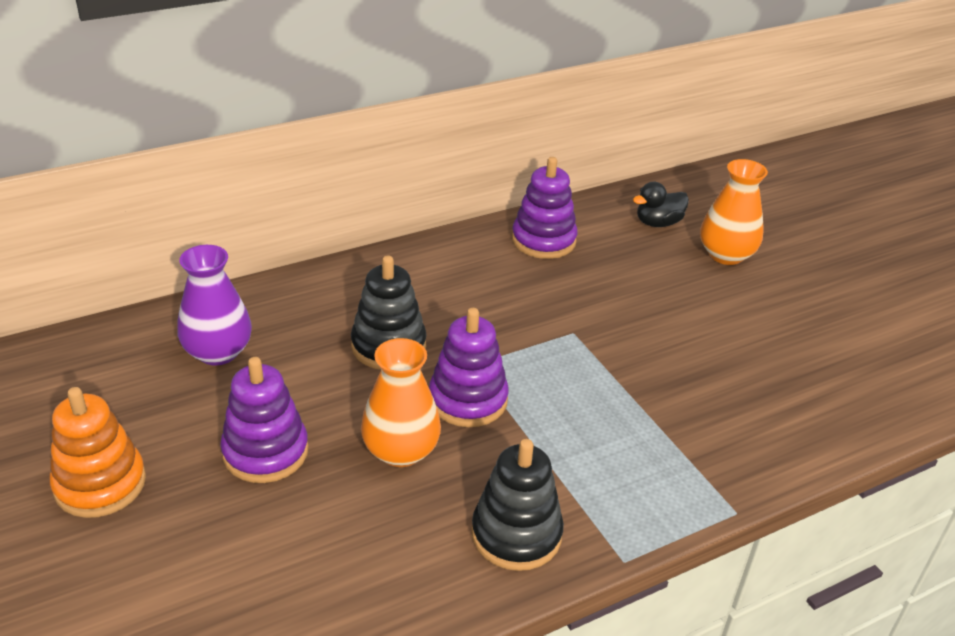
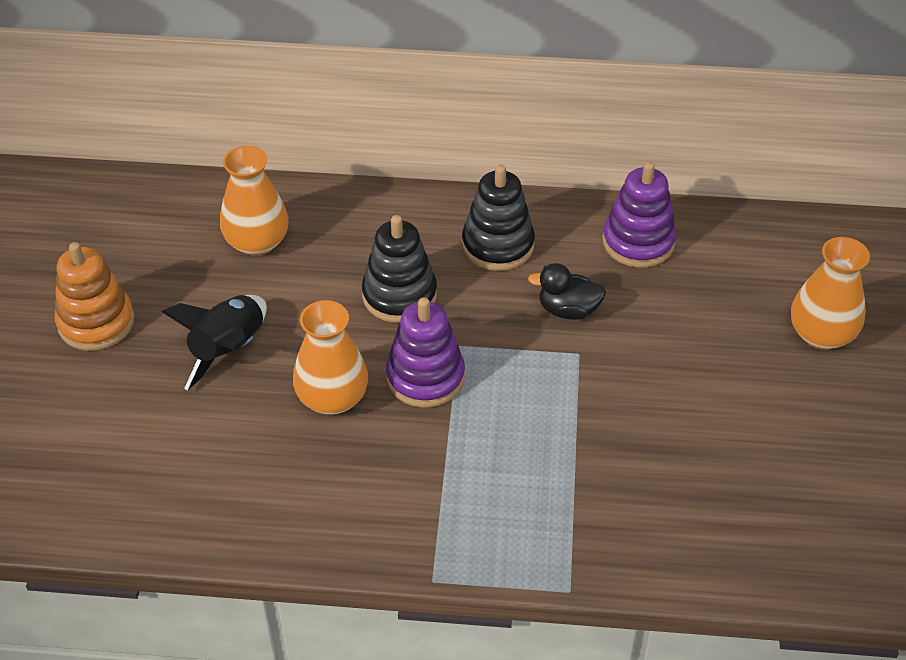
camera: 35 degrees right, 10 degrees up
purple vase [177,245,252,365] -> orange vase [220,146,289,256]
purple stacking toy [220,357,309,483] -> black rocket [162,295,267,390]
black stacking toy [471,439,564,571] -> black stacking toy moved to [462,165,535,271]
black duck [633,182,689,227] -> black duck moved to [528,263,606,320]

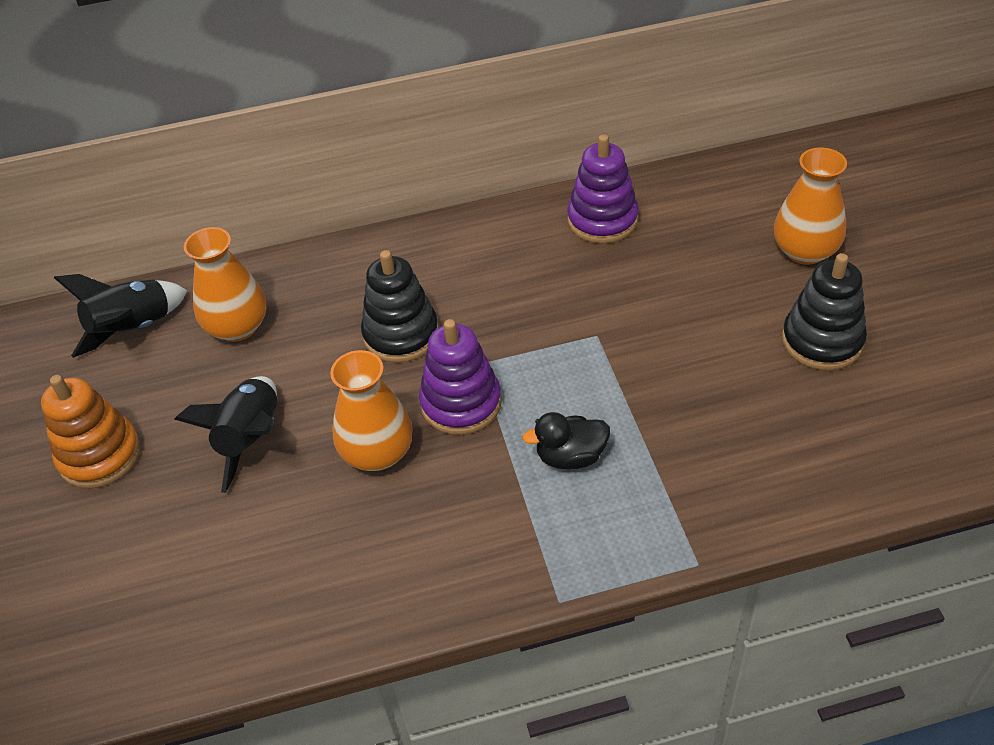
camera: 15 degrees left, 0 degrees up
black stacking toy [462,165,535,271] -> black stacking toy moved to [782,253,867,370]
black duck [528,263,606,320] -> black duck moved to [522,412,610,469]
none -> black rocket [54,274,187,358]

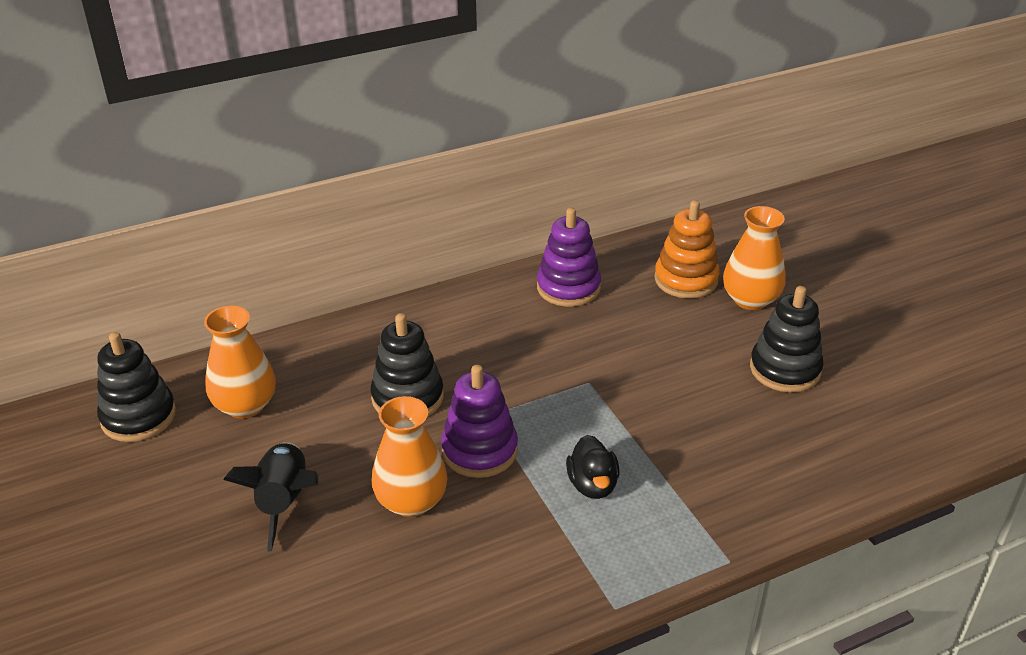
camera: 15 degrees left, 10 degrees down
orange stacking toy [41,375,141,489] -> orange stacking toy moved to [654,200,720,299]
black rocket [54,274,187,358] -> black stacking toy [97,332,176,442]
black duck [522,412,610,469] -> black duck turned 75 degrees counterclockwise [566,435,619,499]

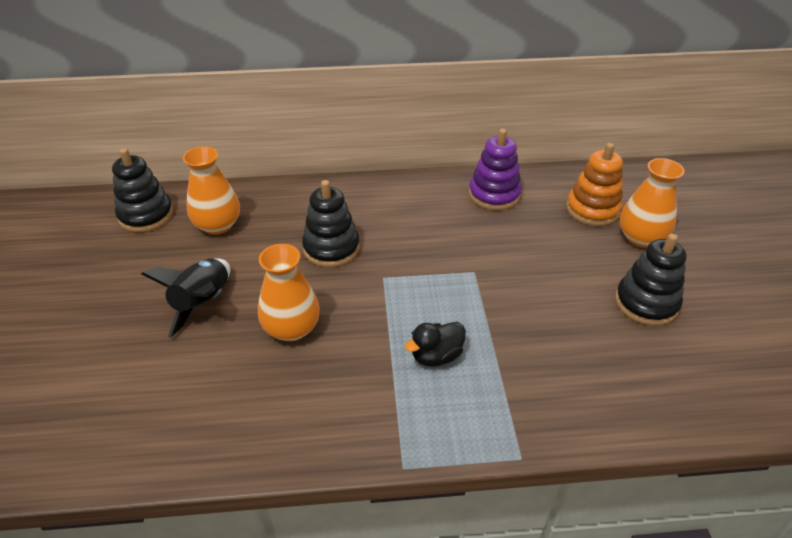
camera: 20 degrees right, 5 degrees up
purple stacking toy [441,365,518,478] -> none
black duck [566,435,619,499] -> black duck turned 45 degrees clockwise [405,322,466,367]

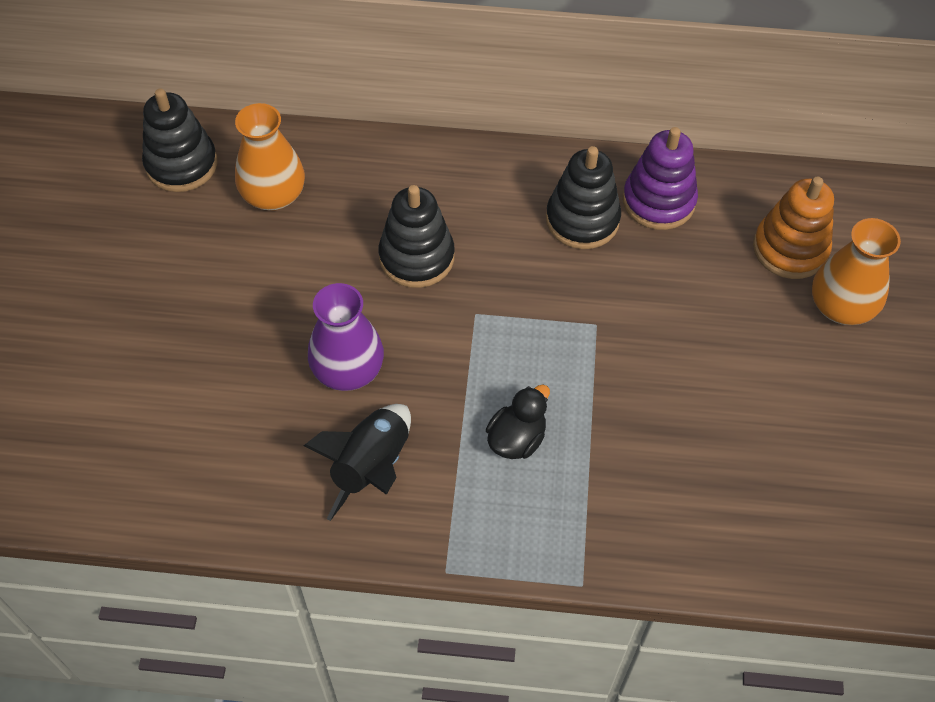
camera: 10 degrees right, 15 degrees up
black rocket [141,259,230,338] -> black rocket moved to [303,404,411,521]
orange vase [258,244,320,341] -> purple vase [308,283,384,391]
black duck [405,322,466,367] -> black duck turned 150 degrees clockwise [486,385,550,459]
black stacking toy [615,233,687,326] -> black stacking toy moved to [546,146,621,249]

